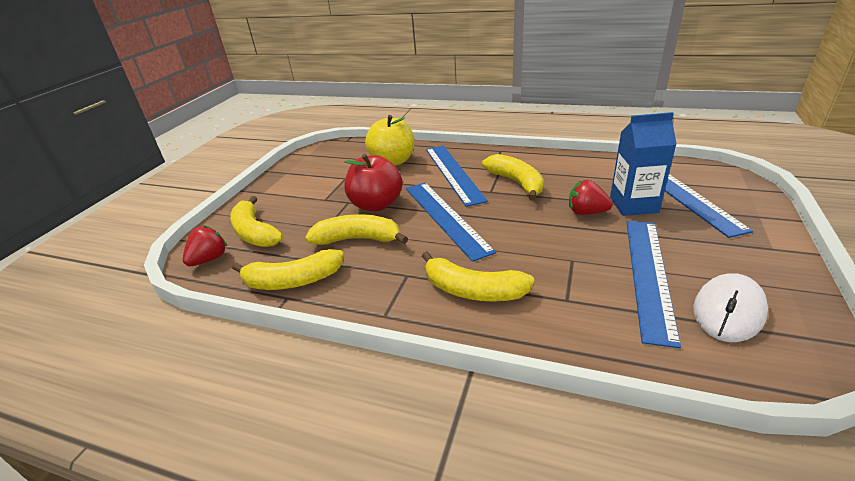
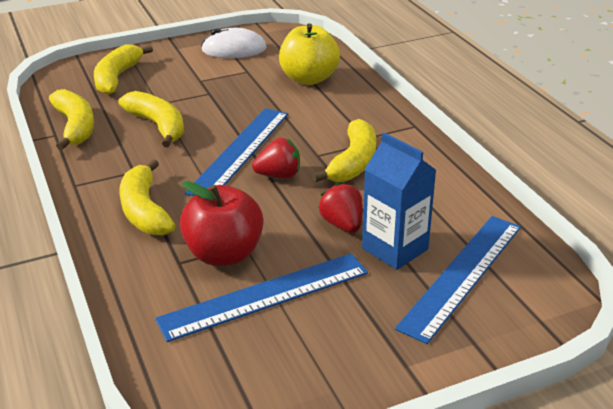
camera: 45 degrees right, 0 degrees up
red strawberry [183,225,227,266] -> red strawberry moved to [252,138,300,178]
yellow banana [232,249,344,290] -> yellow banana turned 150 degrees counterclockwise [49,89,94,150]
red apple [344,154,403,211] -> red apple moved to [180,181,263,266]
blue ruler [426,146,488,207] -> none
white mouse [694,273,768,342] -> white mouse moved to [201,28,267,58]

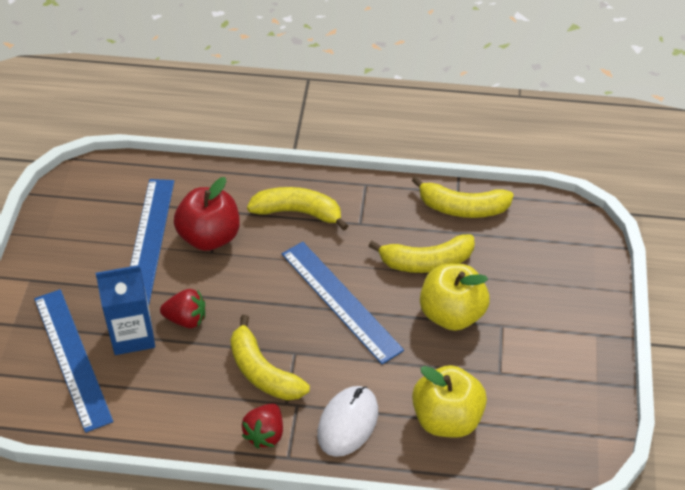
camera: 120 degrees right, 15 degrees up
yellow banana [94,44,153,95] -> none
white mouse [201,28,267,58] -> white mouse moved to [317,386,378,457]
red strawberry [252,138,300,178] -> red strawberry moved to [242,403,283,449]
none -> yellow apple [420,264,490,331]

